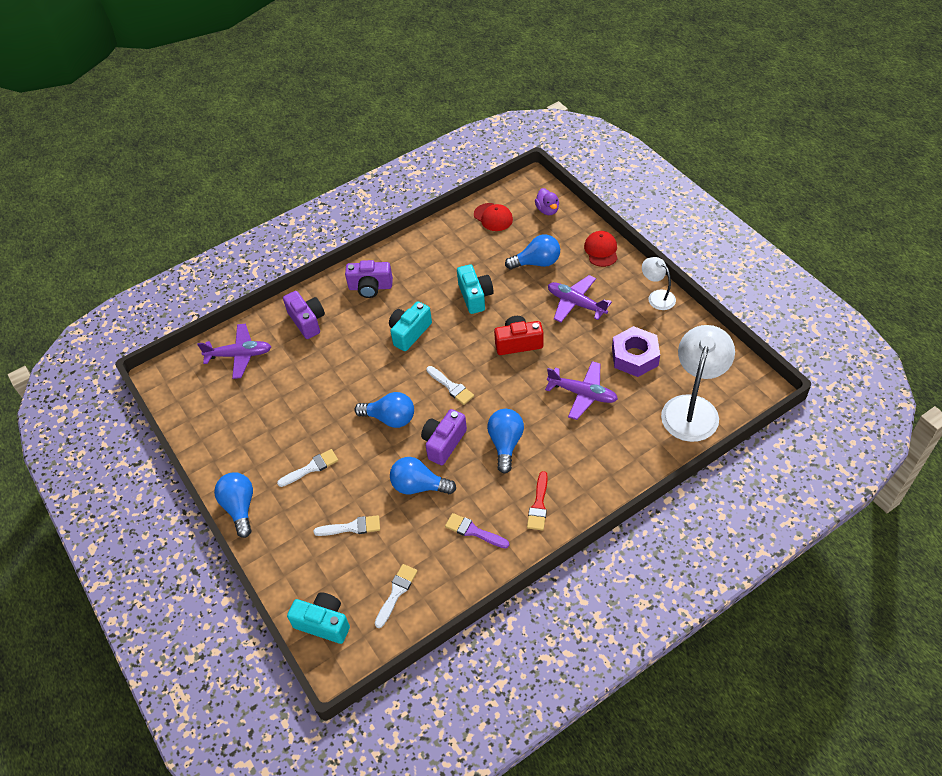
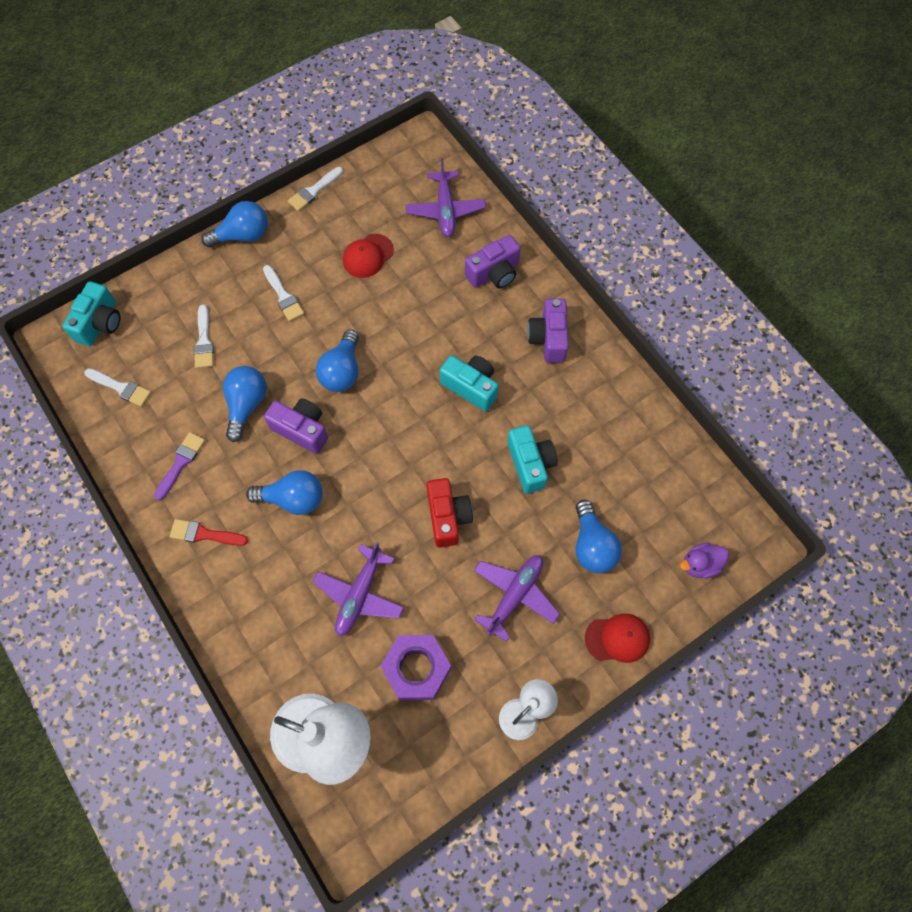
camera: 85 degrees right, 15 degrees up
white brush [426,366,474,405] -> white brush moved to [287,167,343,211]
turquoise camera [457,264,494,314] -> turquoise camera turned 90 degrees counterclockwise [507,425,558,494]
red cap [474,203,513,231] -> red cap moved to [343,234,394,278]

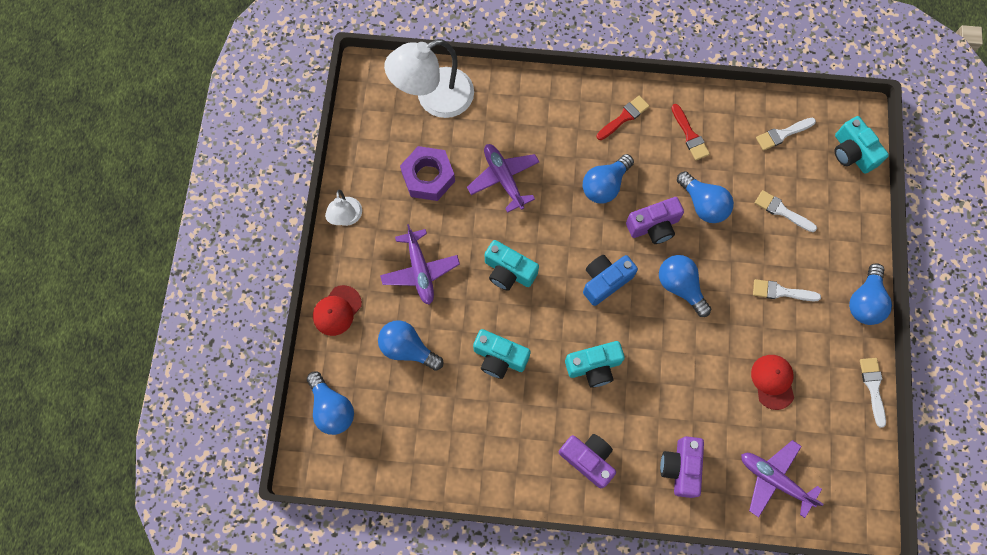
camera: 130 degrees right, 5 degrees up
purple brush [154,432,205,501] -> red brush [671,104,710,160]
red camera [427,478,473,548] -> turquoise camera [485,240,539,291]
purple duck [680,542,729,579] -> blue light bulb [307,372,354,435]
none -> blue camera [583,255,638,306]

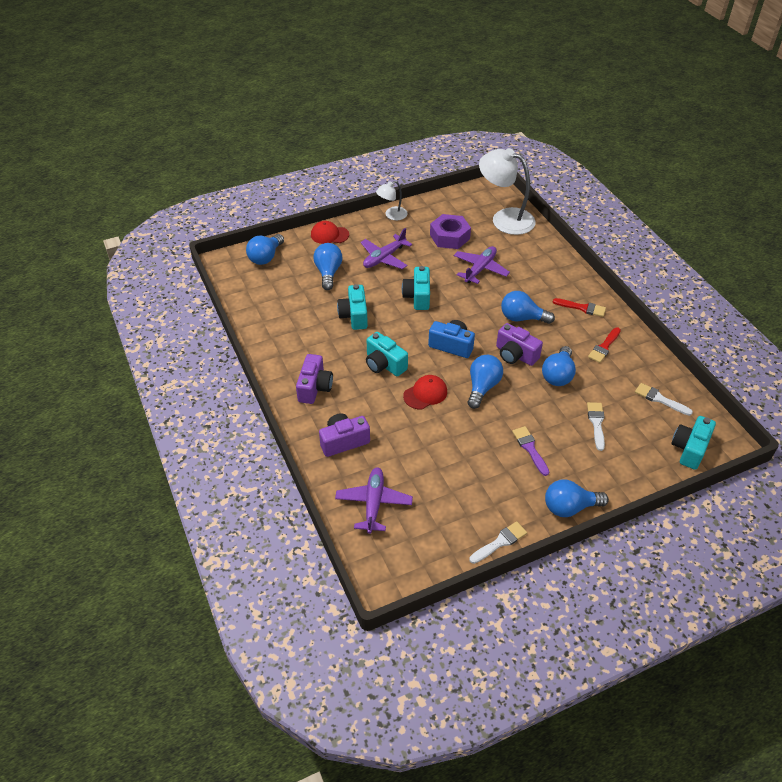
camera: 60 degrees right, 25 degrees down
red cap [751,355,794,410] -> red cap moved to [403,375,447,409]
white brush [753,279,821,301] -> purple brush [512,426,549,476]

